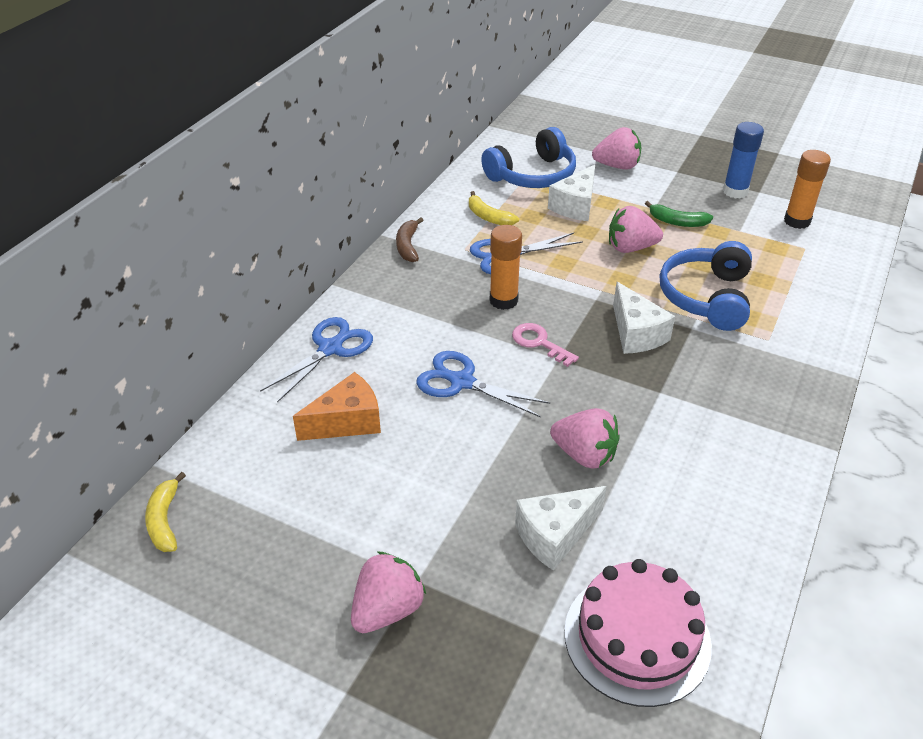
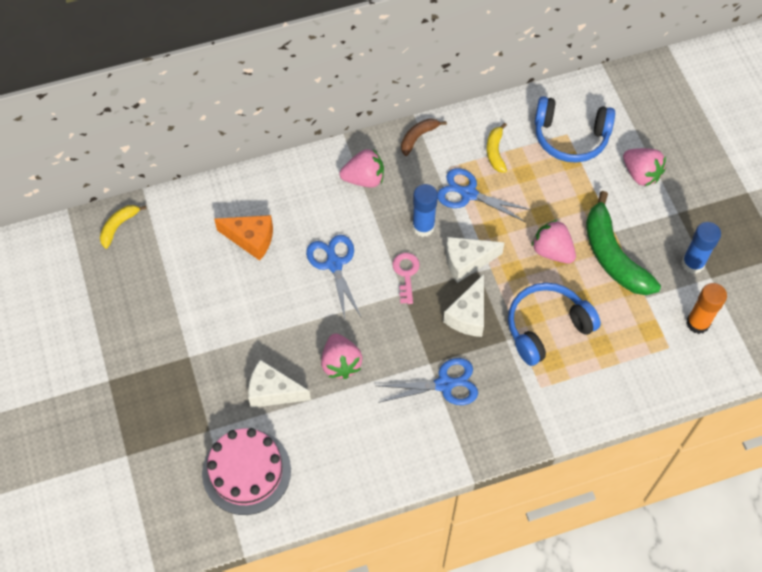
camera: 45 degrees right, 20 degrees up
blue scissors [260,317,373,403] -> blue scissors moved to [377,358,478,405]
pink strawberry [351,552,426,633] -> pink strawberry moved to [339,149,384,188]
orange glue stick [490,225,522,310] -> blue glue stick [412,184,438,237]
white cheese [548,165,595,221] -> white cheese moved to [446,237,504,283]
green banana [645,201,713,227] -> green banana [586,191,661,295], size x2.00

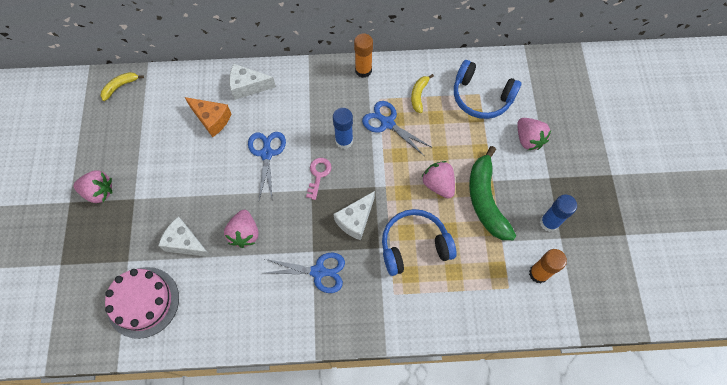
camera: 15 degrees right, 5 degrees up
pink strawberry [339,149,384,188] -> pink strawberry moved to [74,170,112,203]
brown banana [401,118,447,156] -> orange glue stick [354,33,373,78]
white cheese [446,237,504,283] -> white cheese moved to [229,64,276,100]

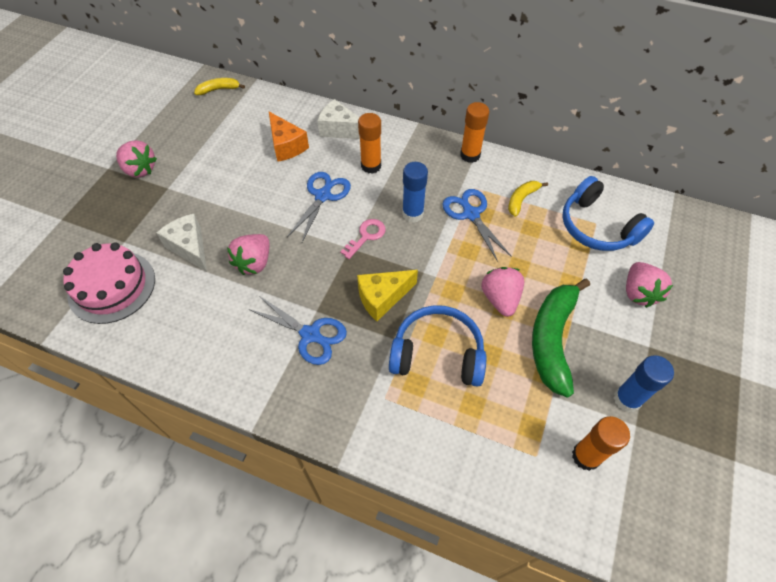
camera: 25 degrees right, 10 degrees down
white cheese [334,191,375,240] -> yellow cheese [357,270,418,321]
none -> orange glue stick [358,113,381,174]

